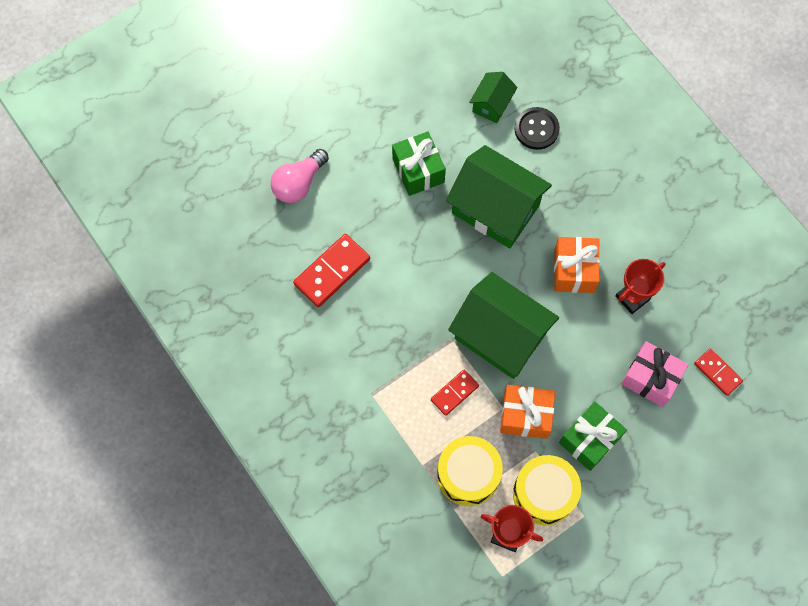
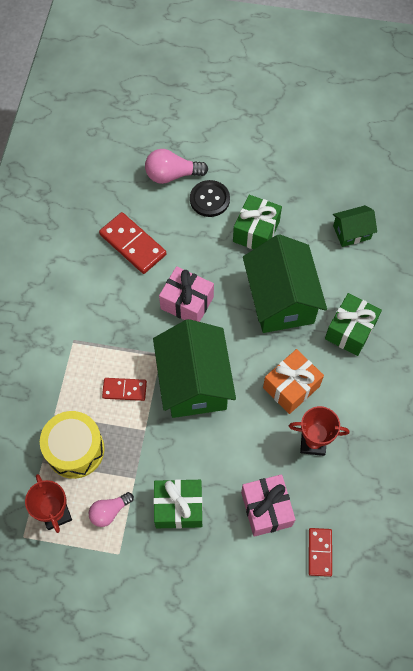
camera: 45 degrees right, 5 degrees down
red domino [293,234,370,307] -> red domino turned 45 degrees clockwise [99,212,166,274]
orange gift [500,385,555,439] -> none
yellow drum [513,455,581,525] -> pink light bulb [89,492,134,527]
black button [515,107,560,150] -> black button moved to [190,180,230,217]
none -> pink gift [159,266,214,322]
none -> green gift [325,293,382,356]

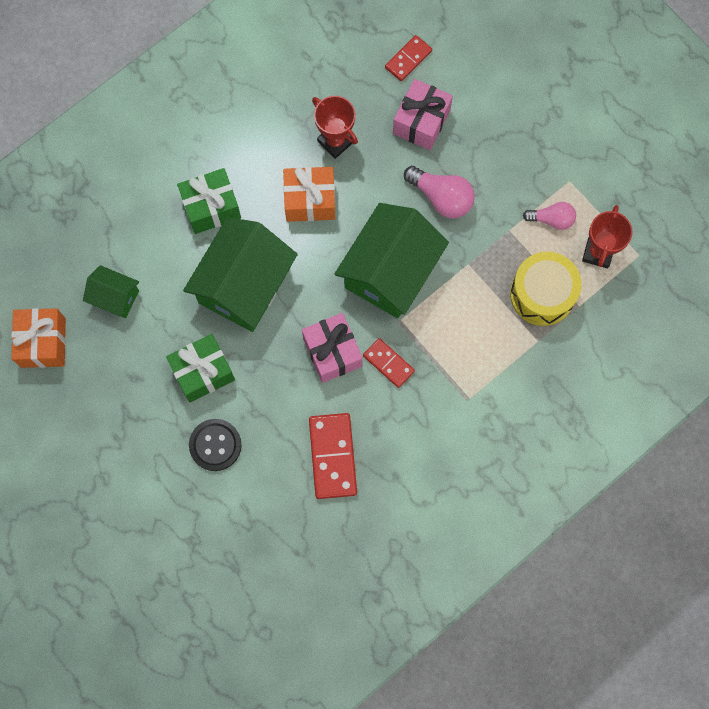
camera: 140 degrees left, 10 degrees up
red domino [102,378,147,401] -> red domino moved to [363,338,415,388]
pink light bulb [145,149,208,184] -> pink light bulb moved to [404,166,475,218]
green gift [153,479,203,529] -> none
none -> orange gift [11,308,66,368]

